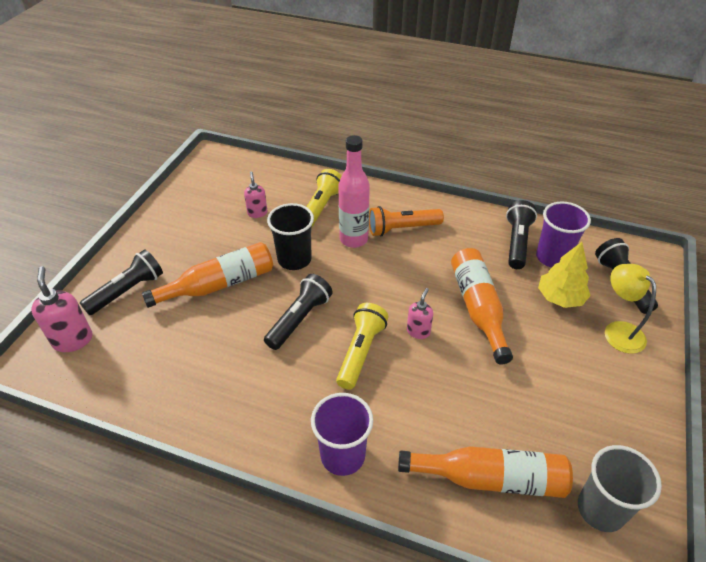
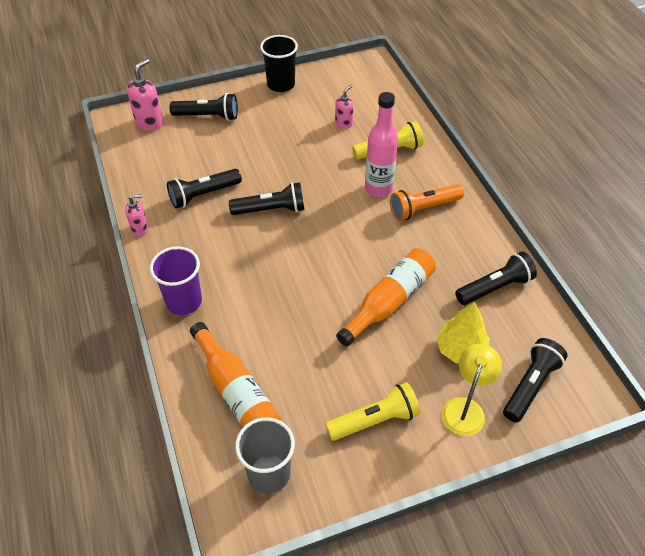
camera: 50 degrees right, 5 degrees up
orange bottle [142,242,273,308] -> none
black cup [267,203,314,270] -> black cup moved to [260,35,298,92]
yellow flashlight [336,303,388,390] -> yellow flashlight moved to [325,382,420,441]
orange flashlight [369,206,444,236] -> orange flashlight turned 60 degrees counterclockwise [390,184,464,221]
pink soap dispenser [407,288,433,339] -> pink soap dispenser moved to [125,194,148,237]
purple cup [536,202,591,268] -> none
none -> black flashlight [167,169,242,208]

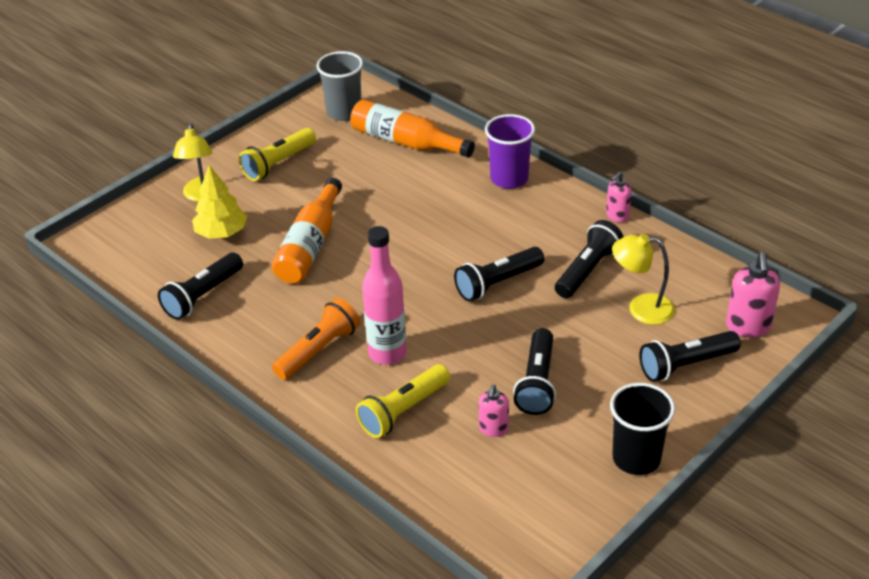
camera: 155 degrees right, 10 degrees down
black flashlight [503,338,567,423] -> black flashlight moved to [513,328,556,415]
none -> yellow lamp [612,234,675,325]

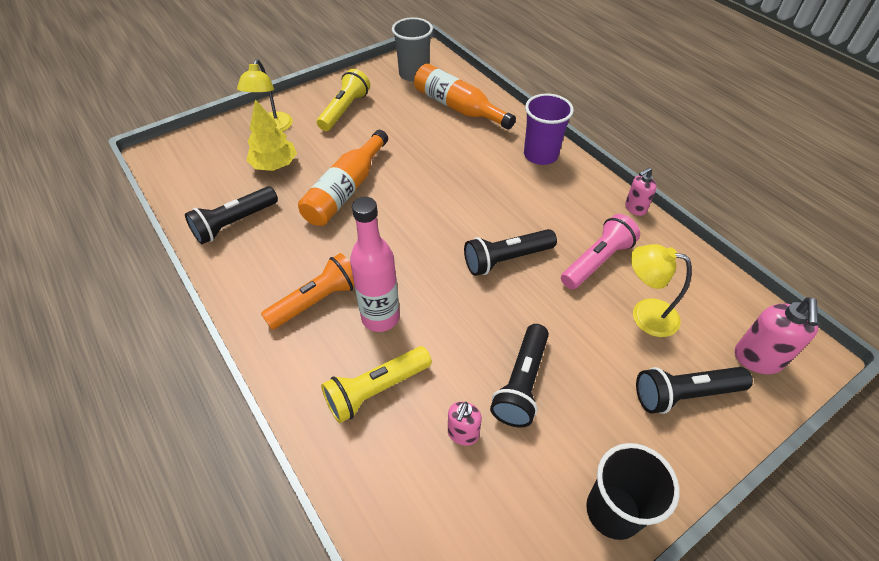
camera: 10 degrees right, 10 degrees up
yellow flashlight [239,128,316,181] -> yellow flashlight turned 150 degrees clockwise [317,69,370,131]
black flashlight [555,220,623,298] -> pink flashlight [561,214,640,289]

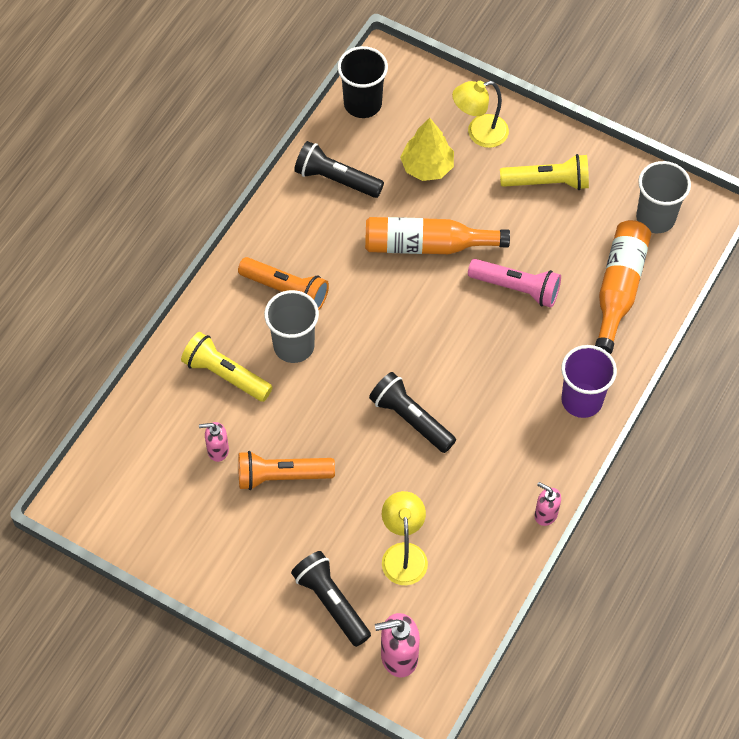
camera: 65 degrees right, 10 degrees up
pink bottle [350,197,400,332] -> grey cup [264,290,319,363]
black flashlight [490,324,549,428] -> orange flashlight [238,451,335,490]
pink flashlight [561,214,640,289] -> pink flashlight moved to [468,259,561,308]
black cup [586,443,680,540] -> black cup moved to [337,46,388,118]

